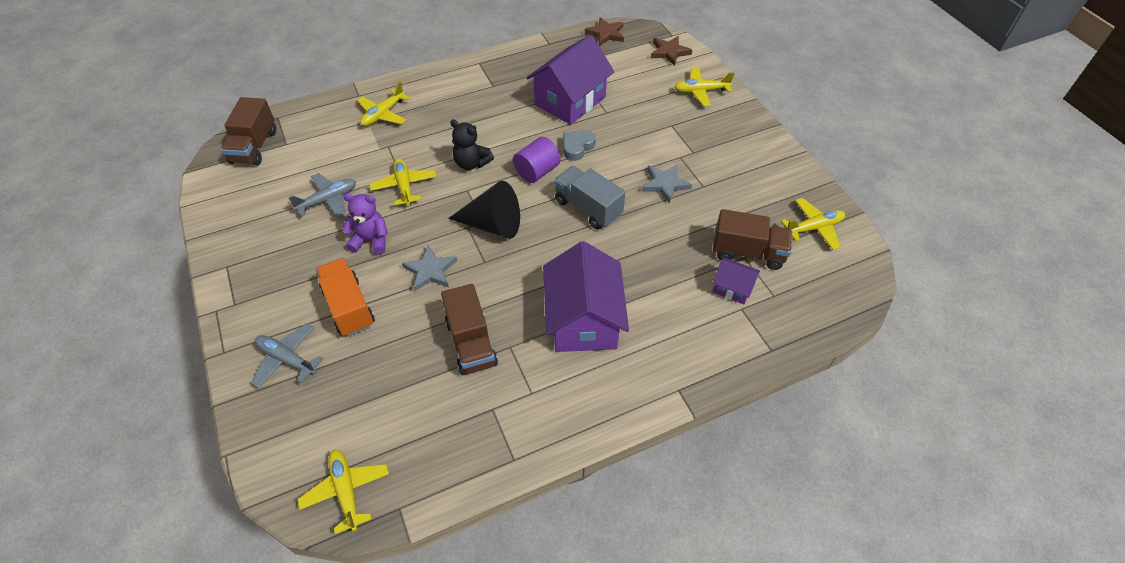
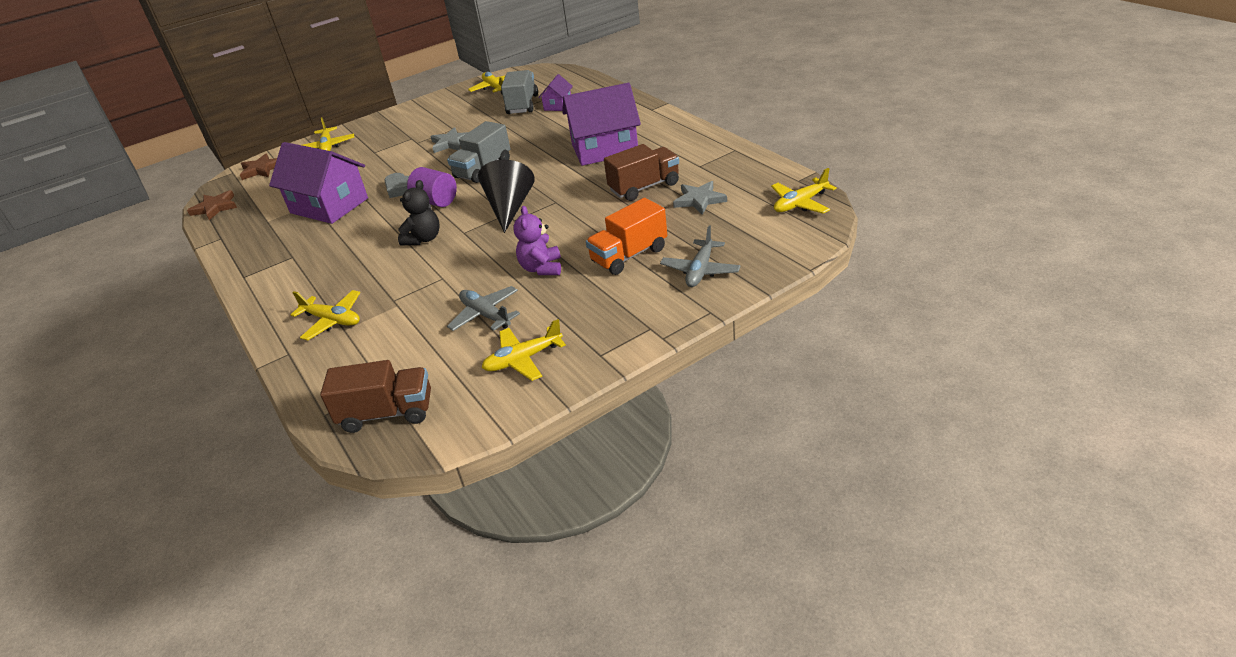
camera: 95 degrees left, 15 degrees down
yellow plane [369,158,437,206] -> yellow plane moved to [482,319,566,381]
grey star [402,245,457,292] -> grey star moved to [673,181,727,215]
brown truck [713,209,792,270] -> grey truck [501,70,538,114]

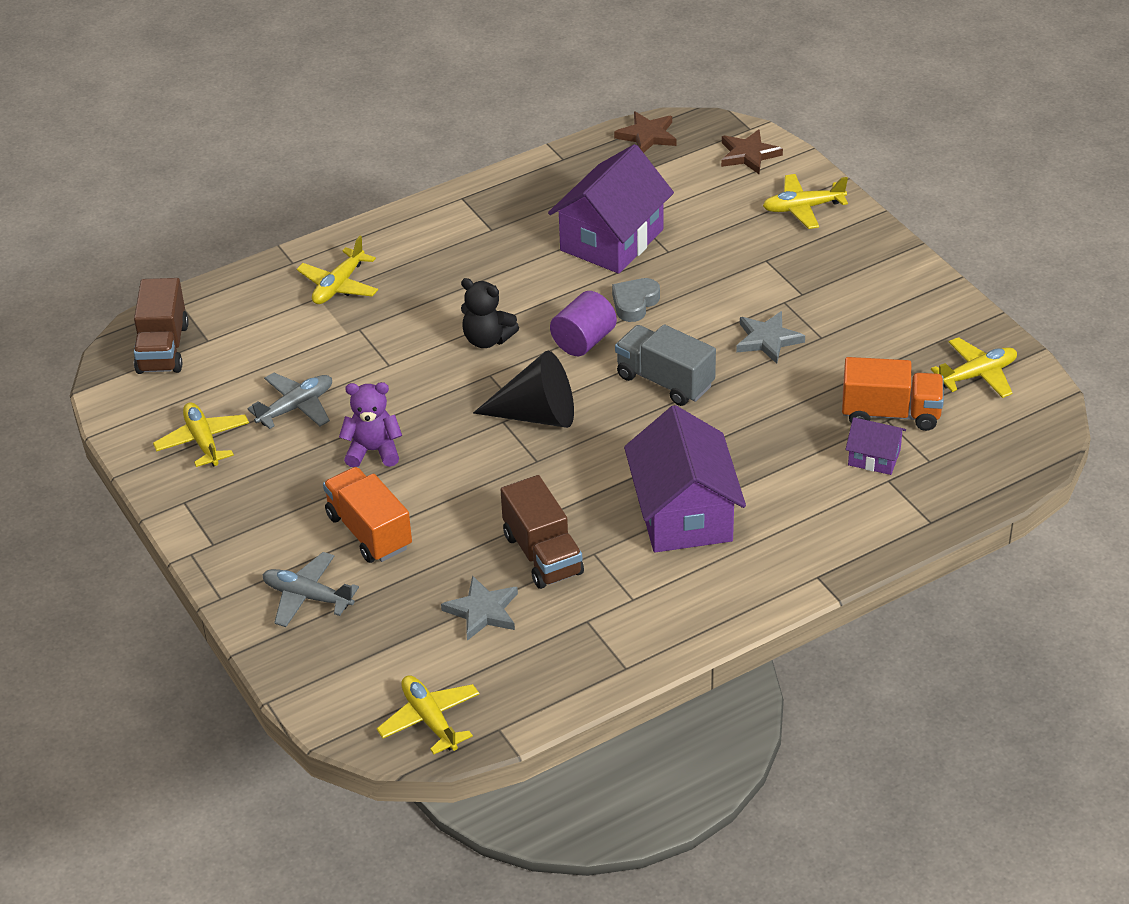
camera: 90 degrees right, 5 degrees up
grey truck [501,70,538,114] -> orange truck [842,357,944,431]

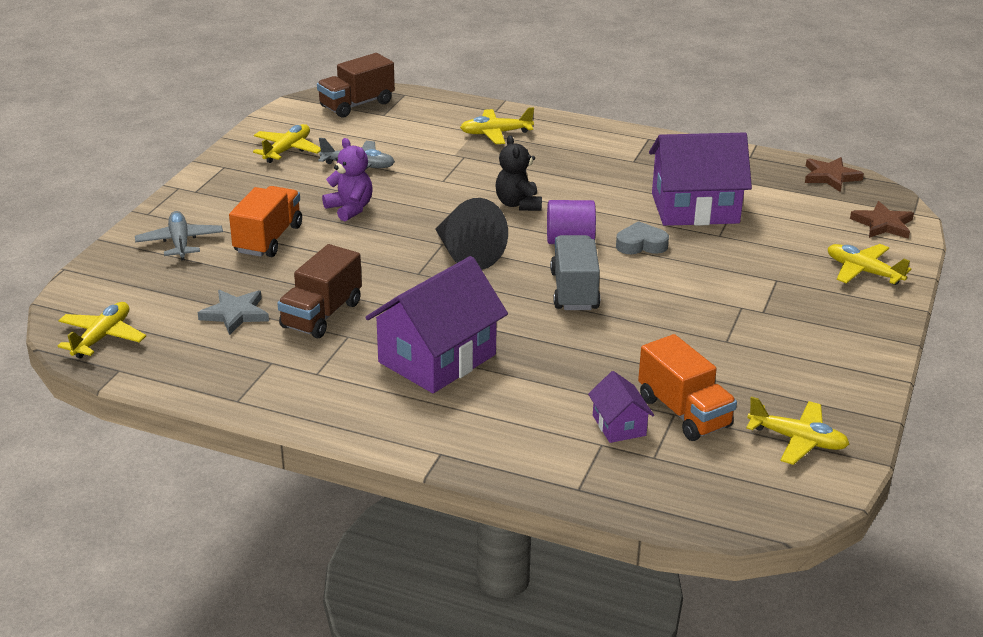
camera: 50 degrees right, 10 degrees down
grey star [736,311,805,364] -> none

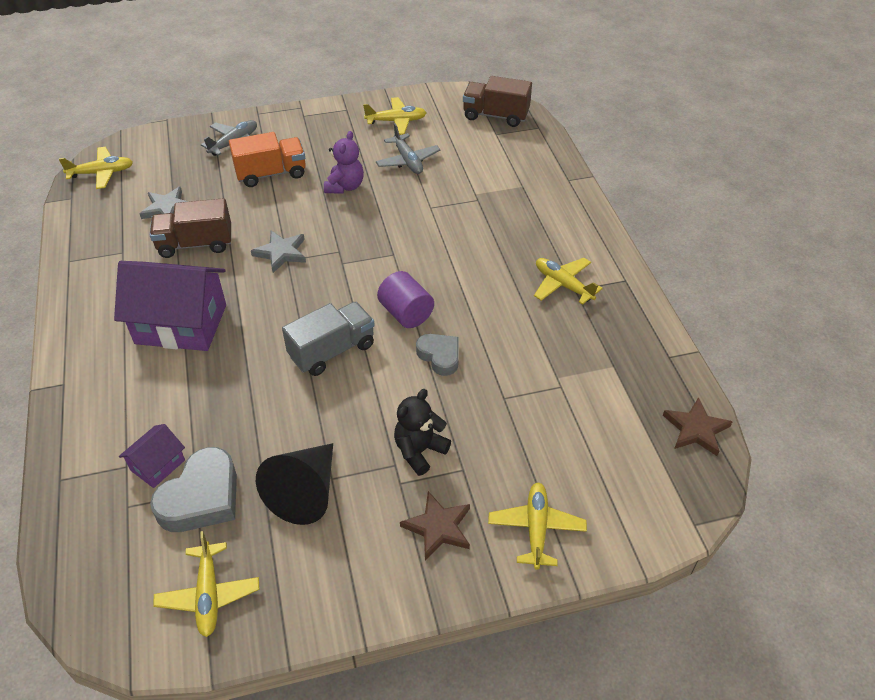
camera: 55 degrees right, 15 degrees up
black cone [435,198,508,270] -> black cone moved to [256,443,333,525]
yellow plane [460,107,534,144] -> yellow plane moved to [534,258,603,305]
black teddy bear [495,135,542,211] -> black teddy bear moved to [394,389,451,476]
orange truck [638,334,737,441] -> grey heart [150,447,237,532]
purple house [649,133,752,226] -> none
brown star [850,201,914,239] -> brown star moved to [400,491,470,560]
none -> grey star [251,231,306,273]

